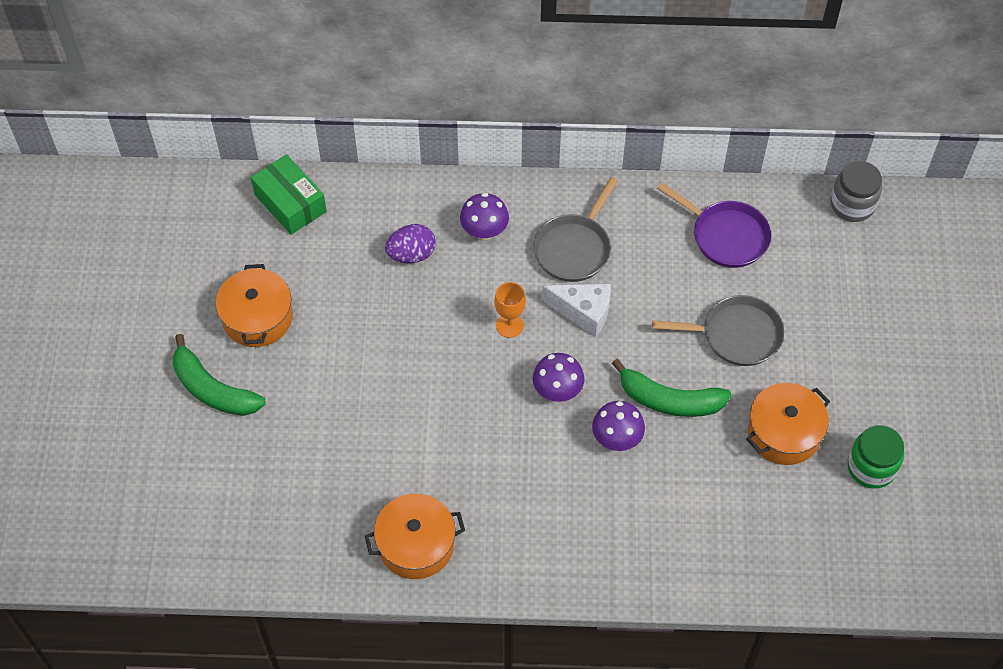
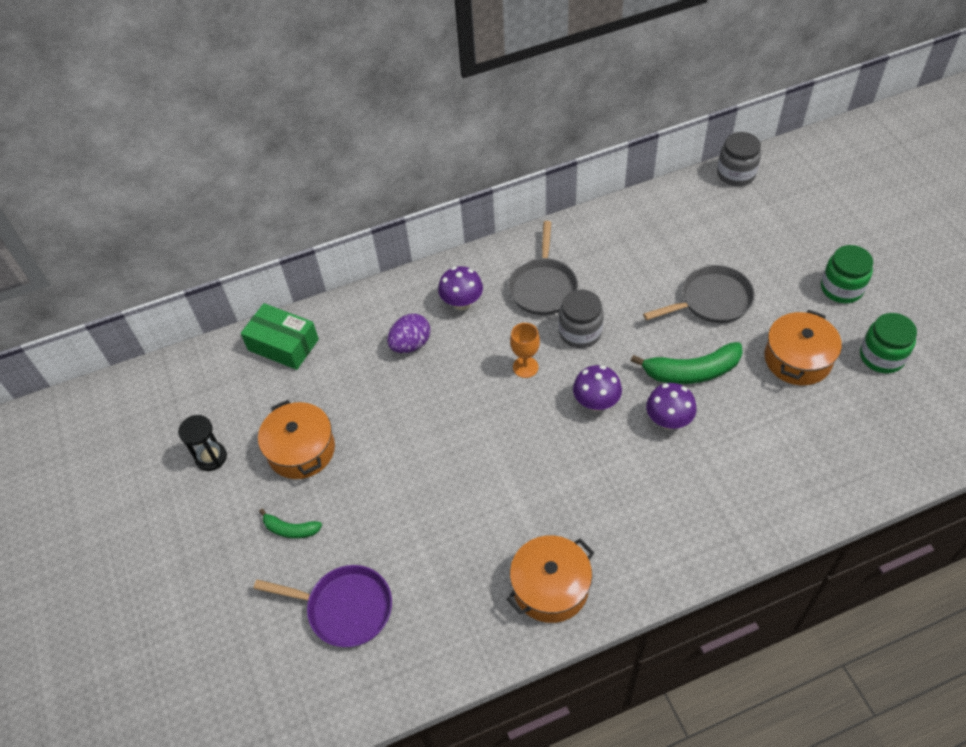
camera: 20 degrees left, 5 degrees down
green banana [173,334,266,416] -> green banana [259,509,322,539], size x0.55
white cheese [542,284,611,337] -> grey jar [558,289,604,348]
purple pan [657,182,771,268] -> purple pan moved to [254,565,392,647]
none -> black hourglass [178,415,227,471]
none -> green jar [821,245,873,303]

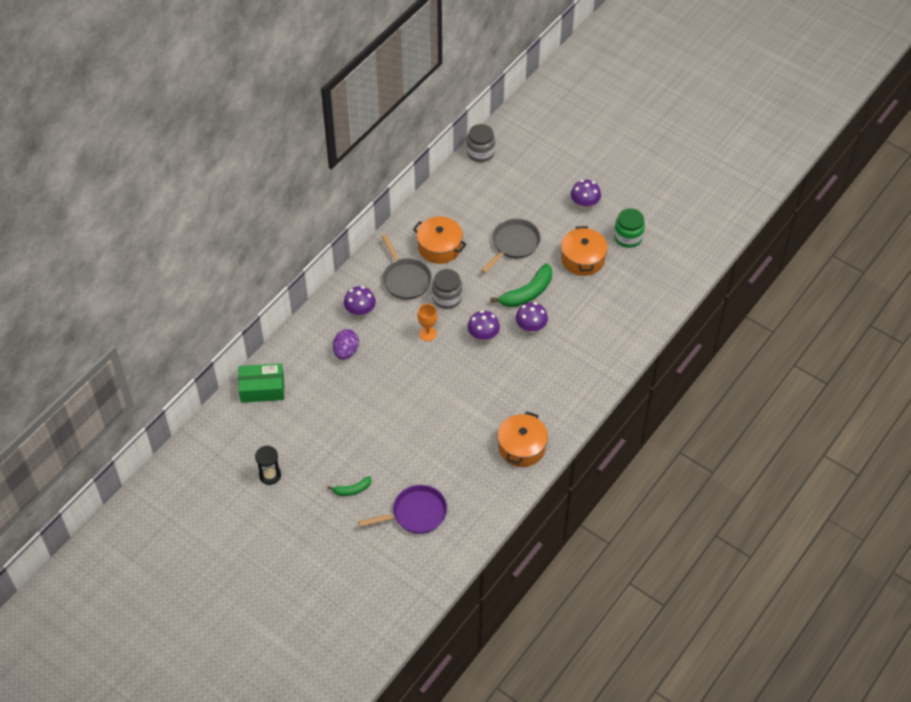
camera: 35 degrees left, 0 degrees up
orange pot [258,400,335,479] -> orange pot moved to [413,216,467,264]
green jar [821,245,873,303] -> purple mushroom [571,180,601,210]

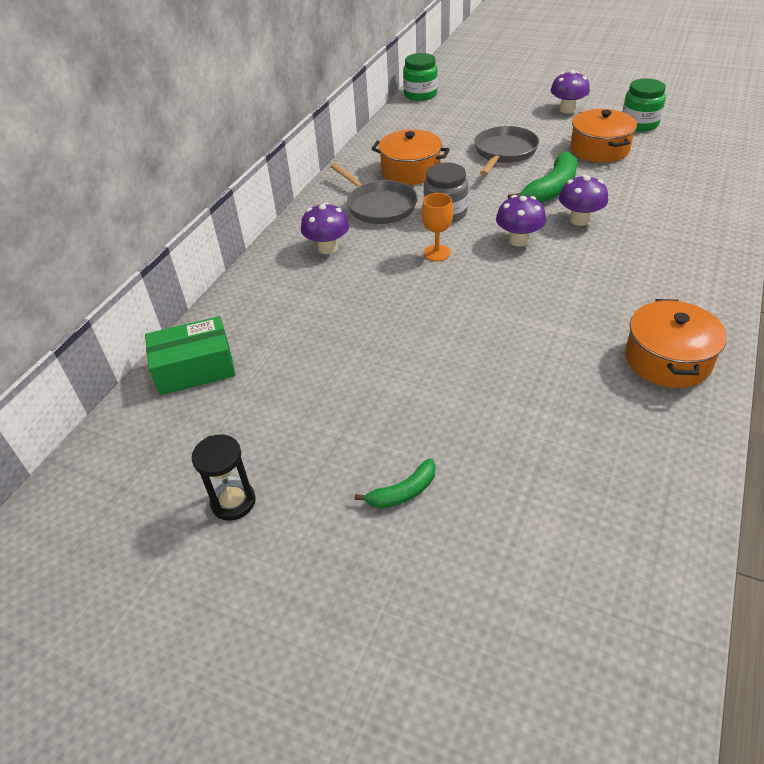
camera: 10 degrees left, 10 degrees down
purple egg [333,329,359,360] -> none
purple pan [358,485,447,534] -> none
grey jar [467,124,495,162] -> green jar [403,53,438,101]

